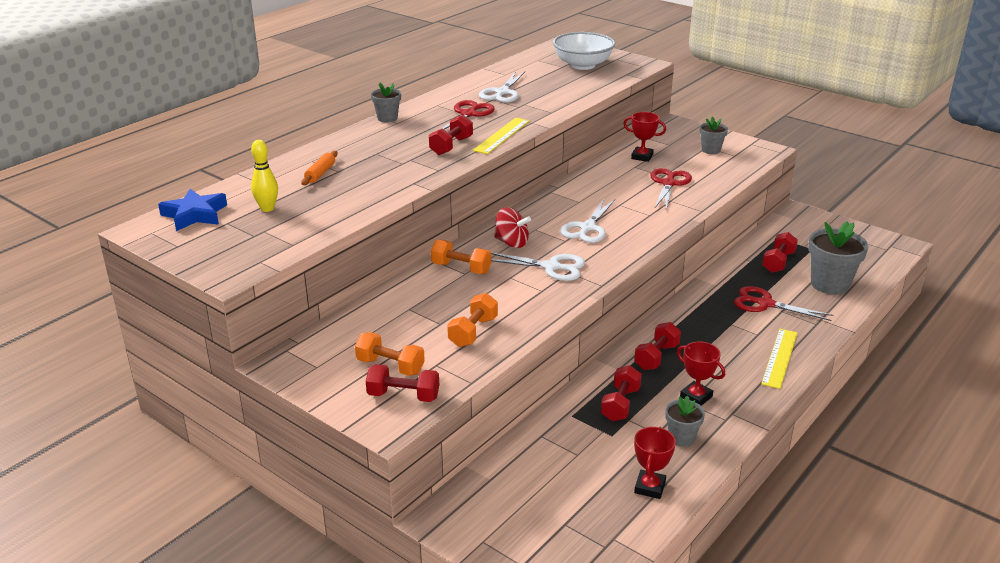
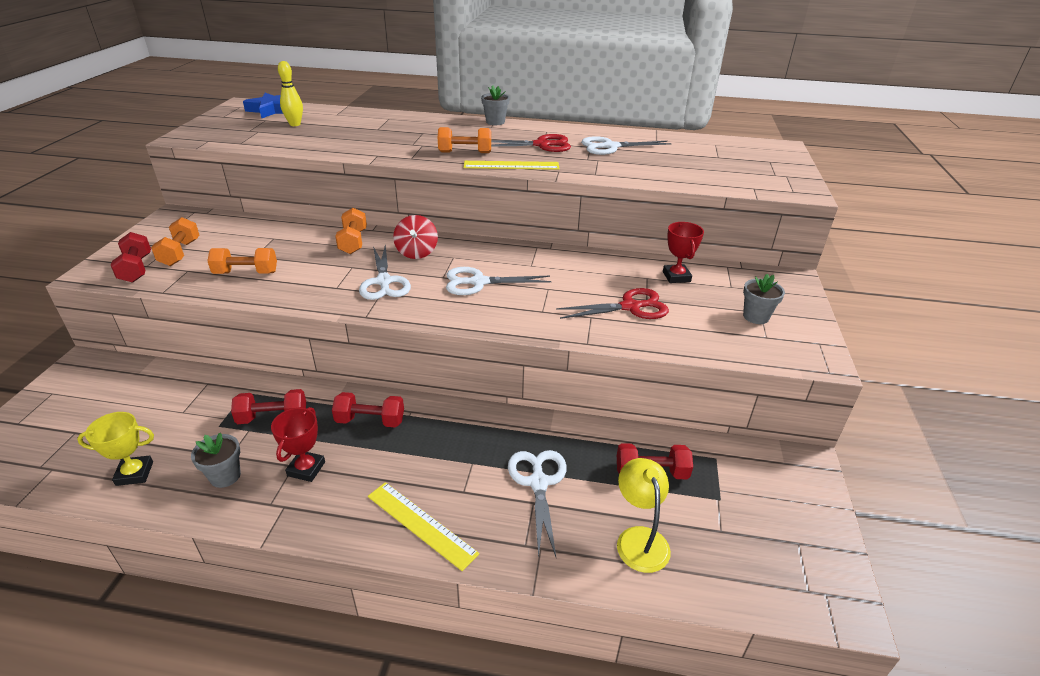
camera: 60 degrees right, 5 degrees up
orange rolling pin [301,151,338,185] -> none
red dumbbell [429,115,473,155] -> orange dumbbell [438,127,491,153]
white bowl [553,32,615,70] -> none
red trophy [634,427,676,499] -> yellow trophy [77,412,154,486]
red scissors [734,286,833,321] -> white scissors [508,450,567,559]
yellow ruler [761,329,797,389] -> yellow ruler turned 45 degrees clockwise [368,482,479,571]
grey flower pot [808,221,869,295] -> yellow lamp [617,458,671,573]

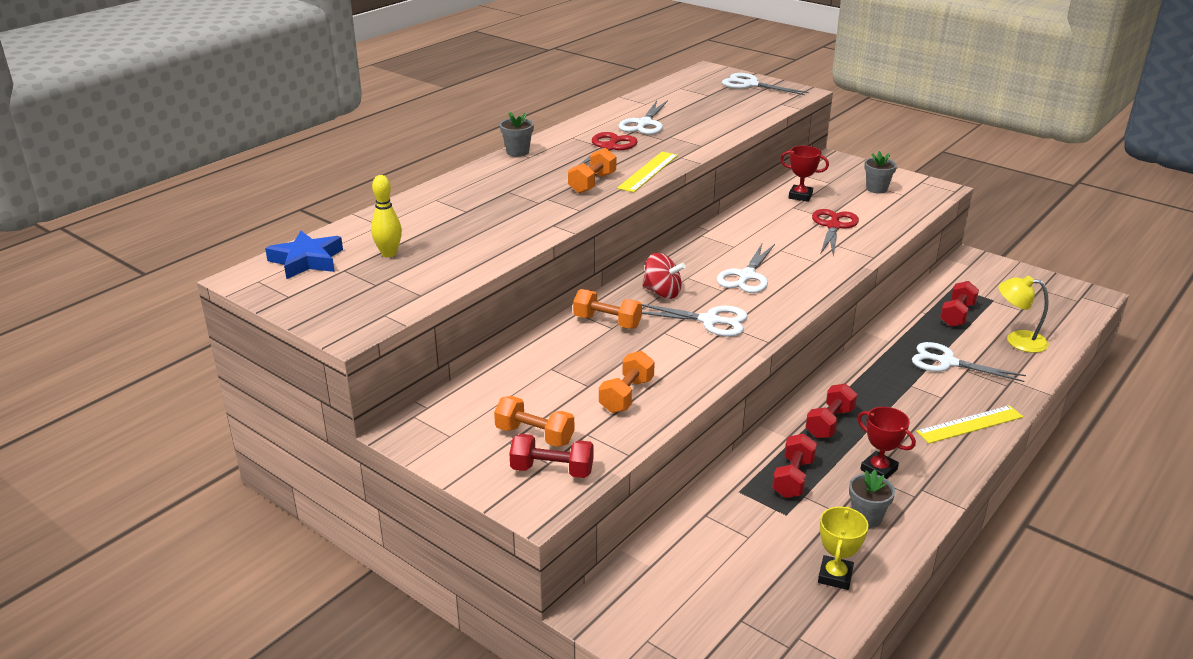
camera: 60 degrees left, 5 degrees down
none -> white scissors [722,73,809,95]

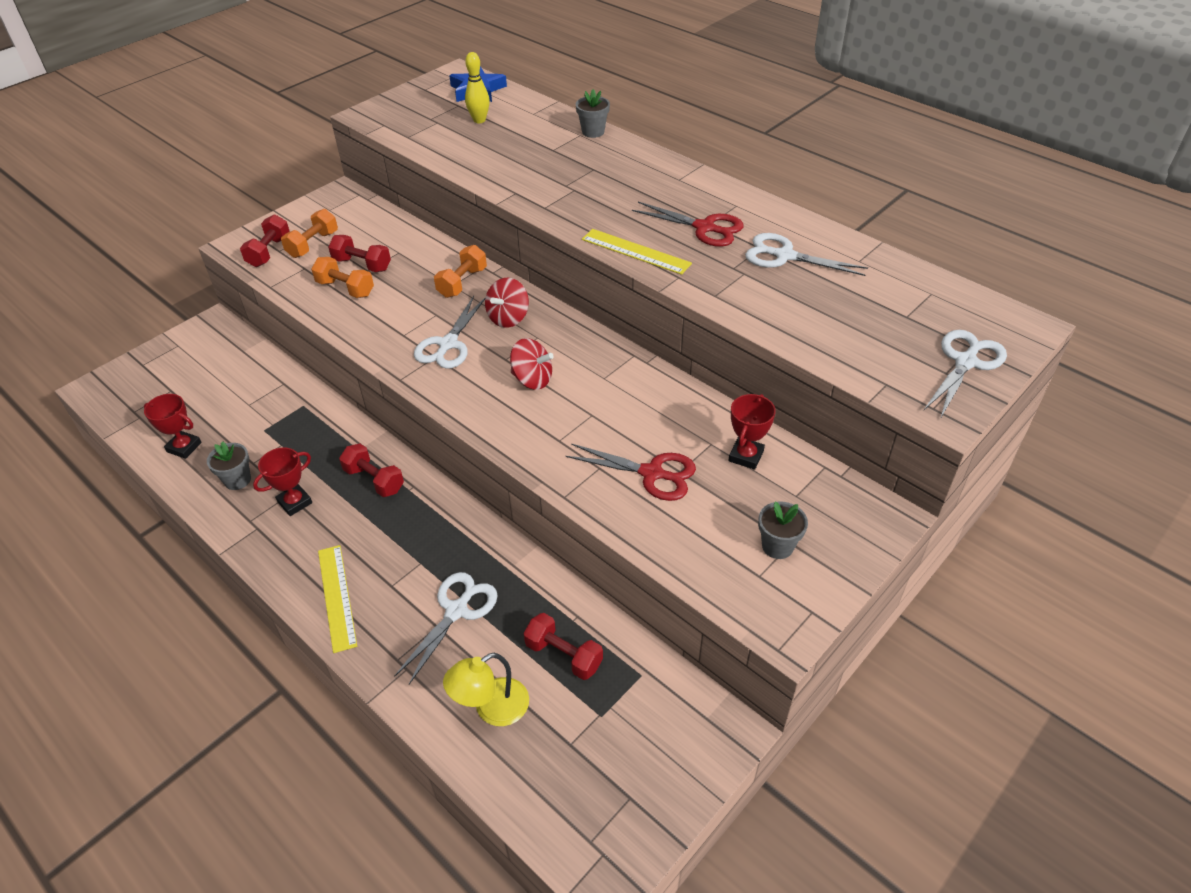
camera: 95 degrees right, 15 degrees up
grey flower pot [500,112,534,157] -> grey flower pot moved to [576,89,610,138]
orange dumbbell [568,148,616,194] -> none
white scissors [717,242,775,293] -> red spinning top [510,338,554,390]
red dumbbell [772,433,817,498] -> red dumbbell moved to [328,235,391,272]
yellow trophy [818,506,868,590] -> red trophy [144,394,202,459]
yellow lamp [999,276,1049,353] -> yellow lamp turned 150 degrees counterclockwise [443,653,529,726]

